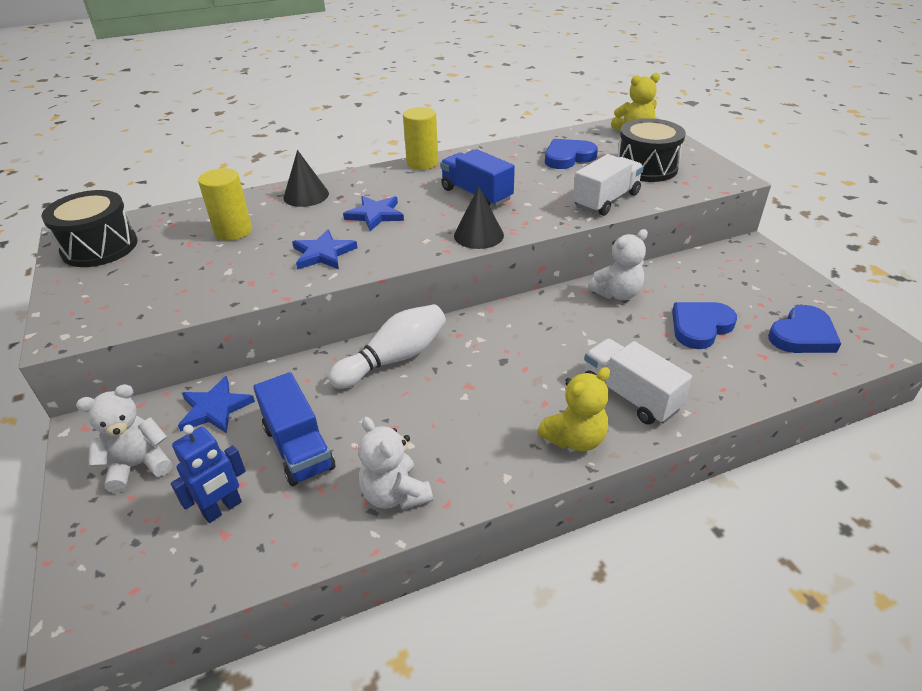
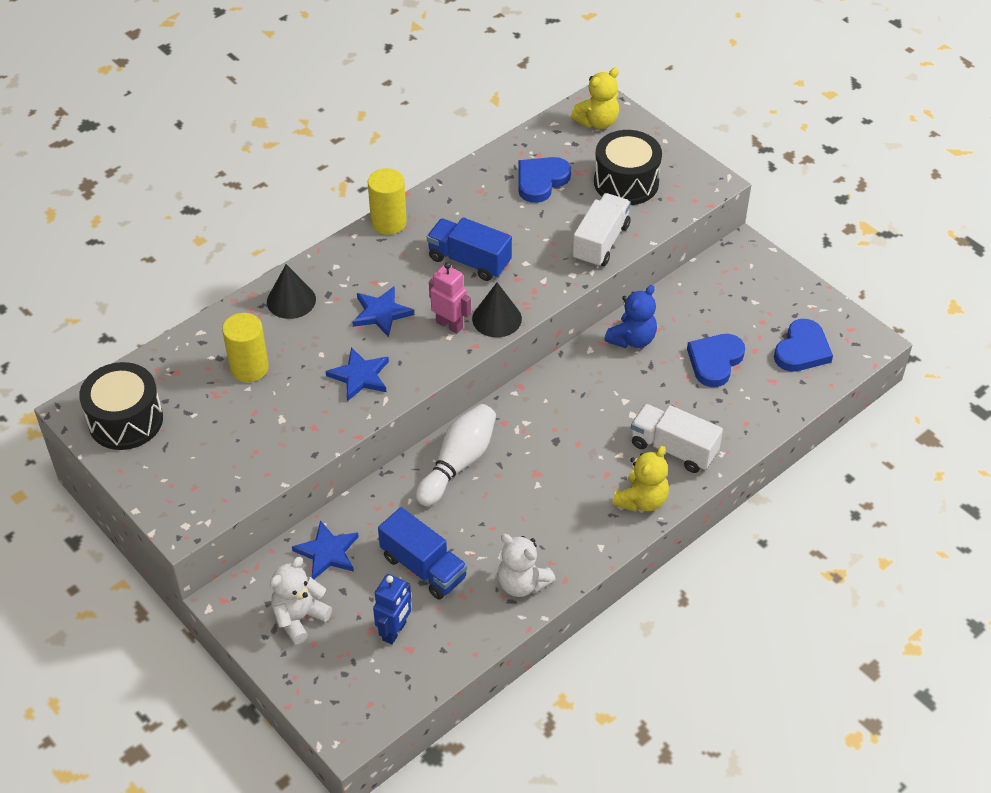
camera: 20 degrees left, 10 degrees up
white teddy bear [588,229,648,300] -> blue teddy bear [604,285,657,348]
none -> pink robot [429,262,471,334]

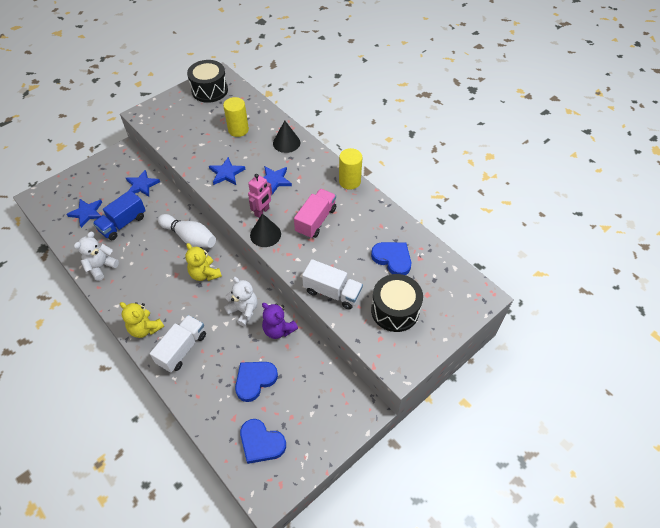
camera: 90 degrees right, 5 degrees up
white teddy bear [270,557,332,644] -> white teddy bear moved to [224,277,257,326]
blue robot [373,574,411,644] -> blue star [67,199,102,228]
blue truck [427,217,512,281] -> pink truck [294,189,336,239]
yellow teddy bear [570,68,619,129] -> yellow teddy bear moved to [186,243,222,281]
blue teddy bear [604,285,657,348] -> purple teddy bear [262,303,298,339]
blue heart [687,334,745,387] -> blue heart turned 75 degrees counterclockwise [235,362,278,402]

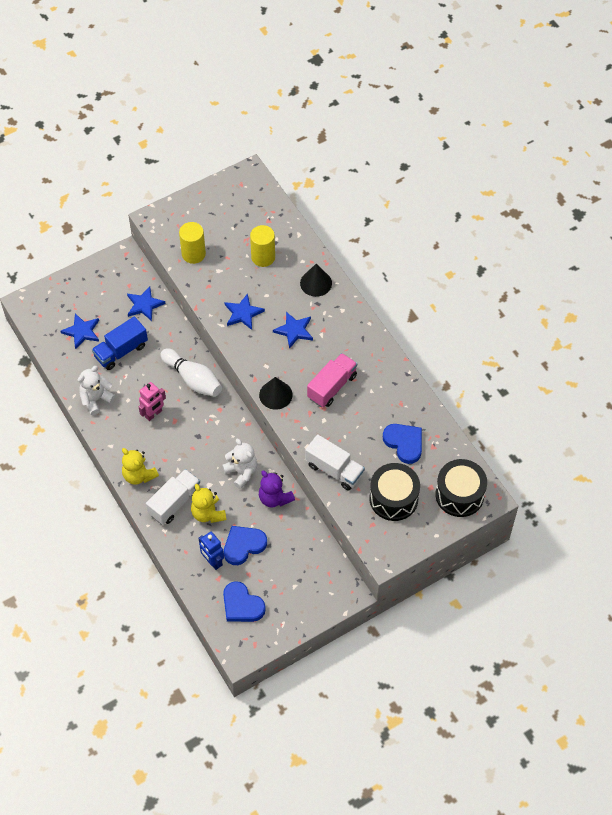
camera: 10 degrees right, 5 degrees up
yellow teddy bear [186,243,222,281] -> yellow teddy bear moved to [191,484,227,523]
black drum [187,60,228,103] -> black drum moved to [435,459,487,517]
pink robot [248,174,272,218] -> pink robot moved to [139,382,166,421]
yellow cylinder [339,148,362,190] -> yellow cylinder moved to [179,222,206,264]
none -> blue robot [199,532,224,570]

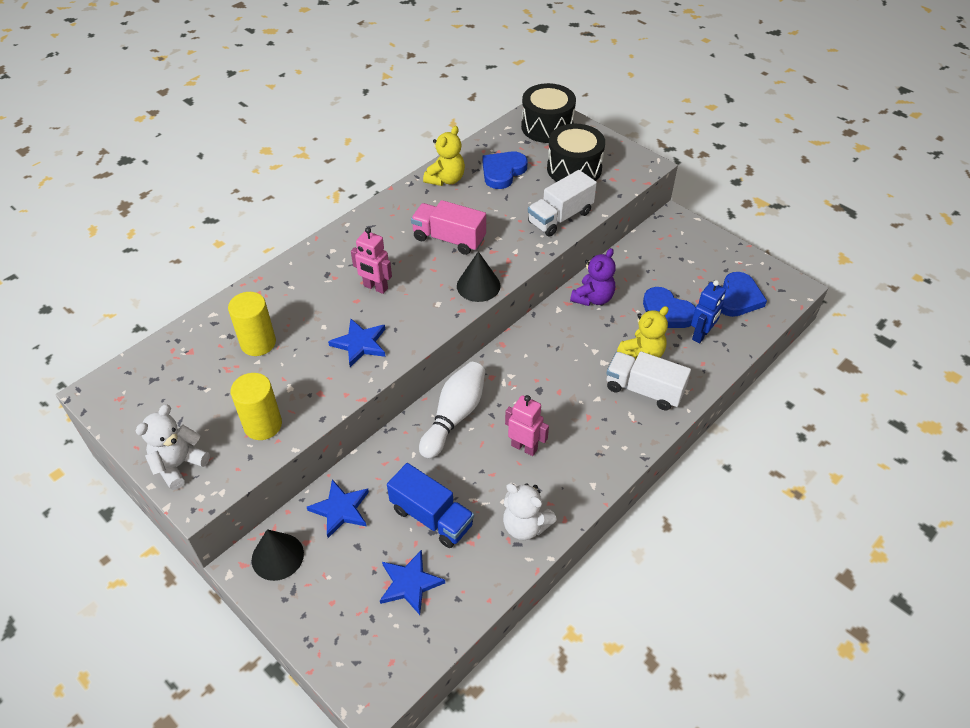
camera: 105 degrees left, 10 degrees down
yellow teddy bear [122,448,159,485] -> yellow teddy bear moved to [423,126,465,186]
white teddy bear [222,439,257,489] -> white teddy bear moved to [135,404,210,490]
blue star [273,312,313,349] -> pink robot [351,227,392,294]
black cone [300,264,332,297] -> black cone moved to [252,529,304,581]
white truck [305,434,365,491] -> white truck turned 150 degrees counterclockwise [528,170,597,236]

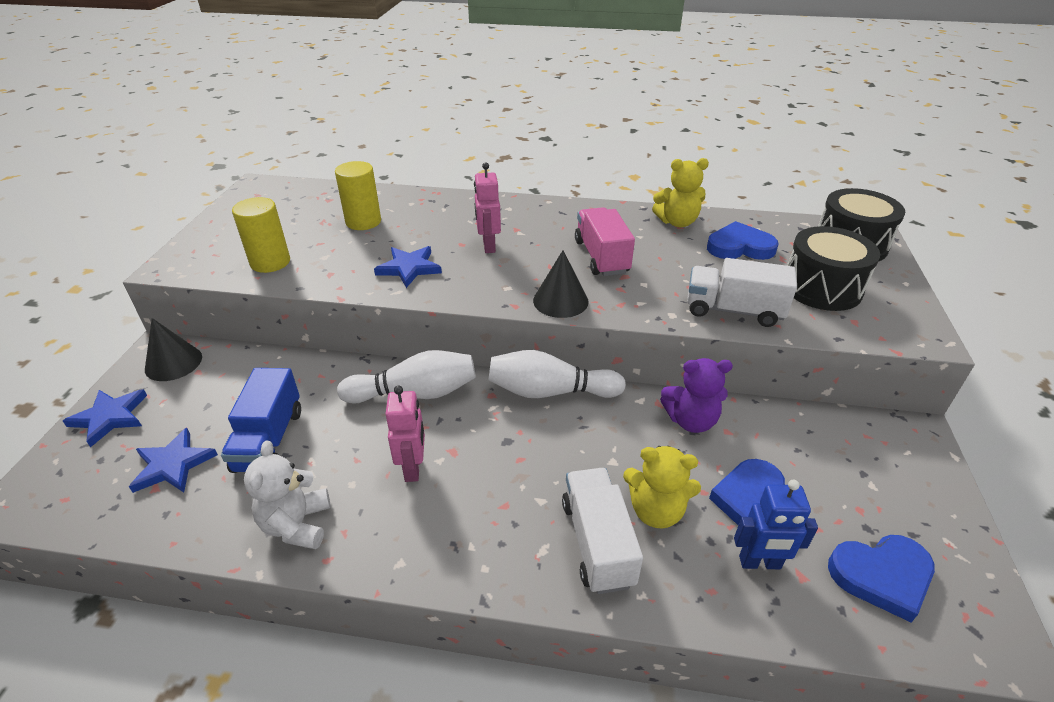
camera: 55 degrees right, 10 degrees down
white teddy bear [135,404,210,490] -> none
blue star [307,479,369,538] -> blue star moved to [63,389,147,447]
none -> white bowling pin [488,350,626,398]

